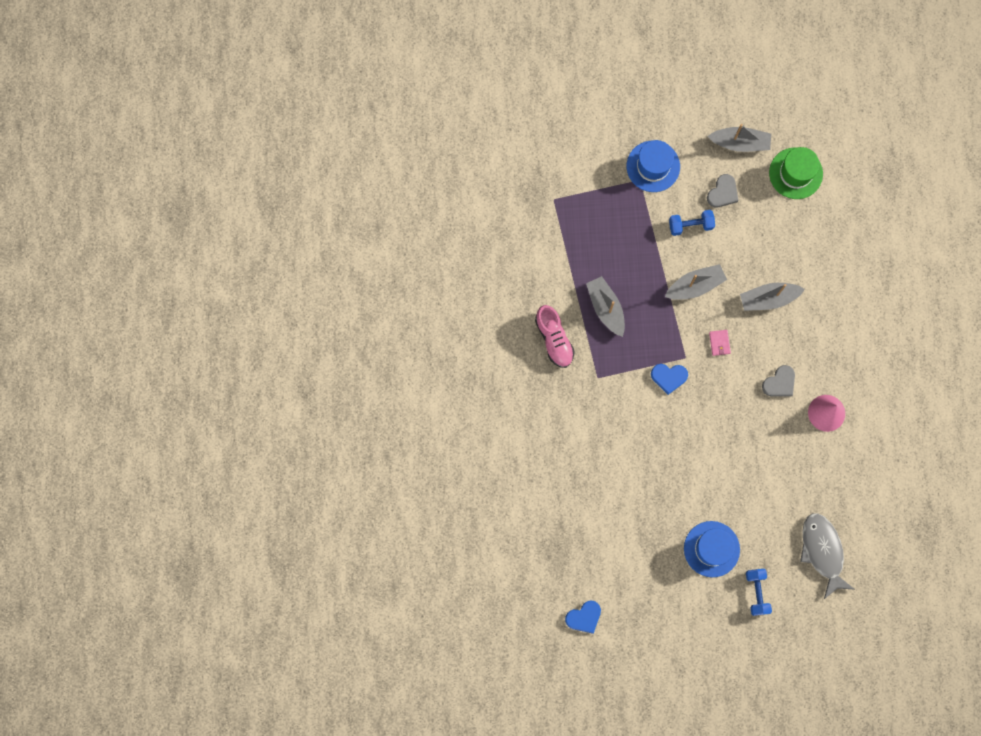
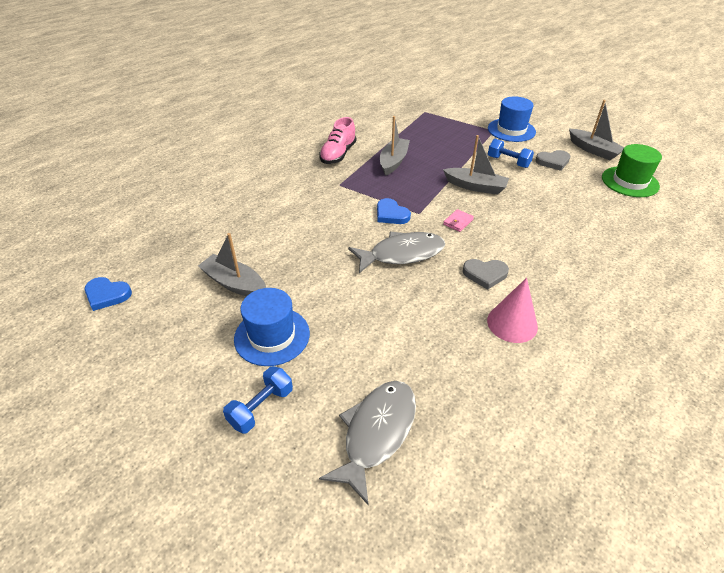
camera: 45 degrees right, 35 degrees down
grey boat [740,283,805,311] -> grey boat moved to [198,233,266,296]
none -> grey fish [348,232,445,273]

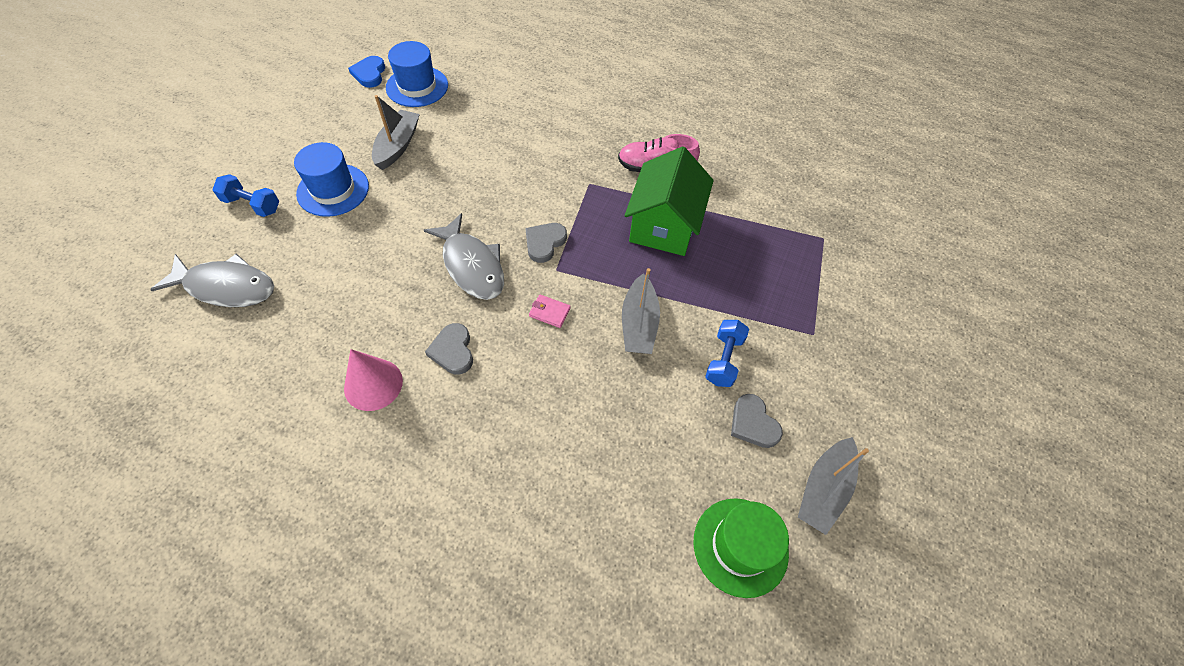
camera: 70 degrees right, 15 degrees up
blue heart [377,198,411,224] -> grey heart [525,223,567,263]
grey boat [380,116,410,176] -> green house [625,146,714,256]
blue hat [488,96,536,142] -> blue hat moved to [386,41,448,107]

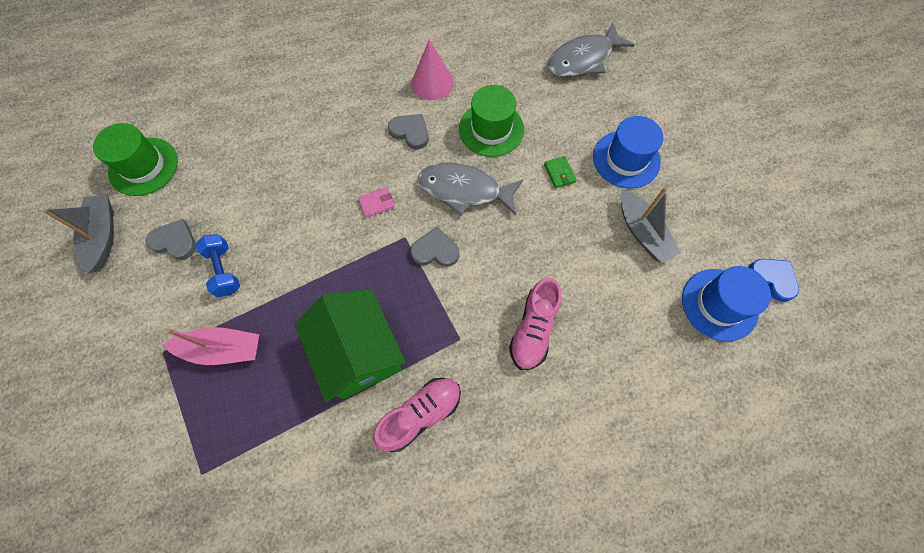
camera: 140 degrees right, 10 degrees up
blue dumbbell [212,174,279,217] -> none
grey heart [525,223,567,263] -> grey heart turned 75 degrees counterclockwise [410,227,460,267]
grey boat [622,268,660,354] -> none
none -> pink boat [163,327,259,365]
none -> green hat [459,85,524,157]
none -> pink shoe [509,278,562,370]
none -> green wallet [544,156,576,188]

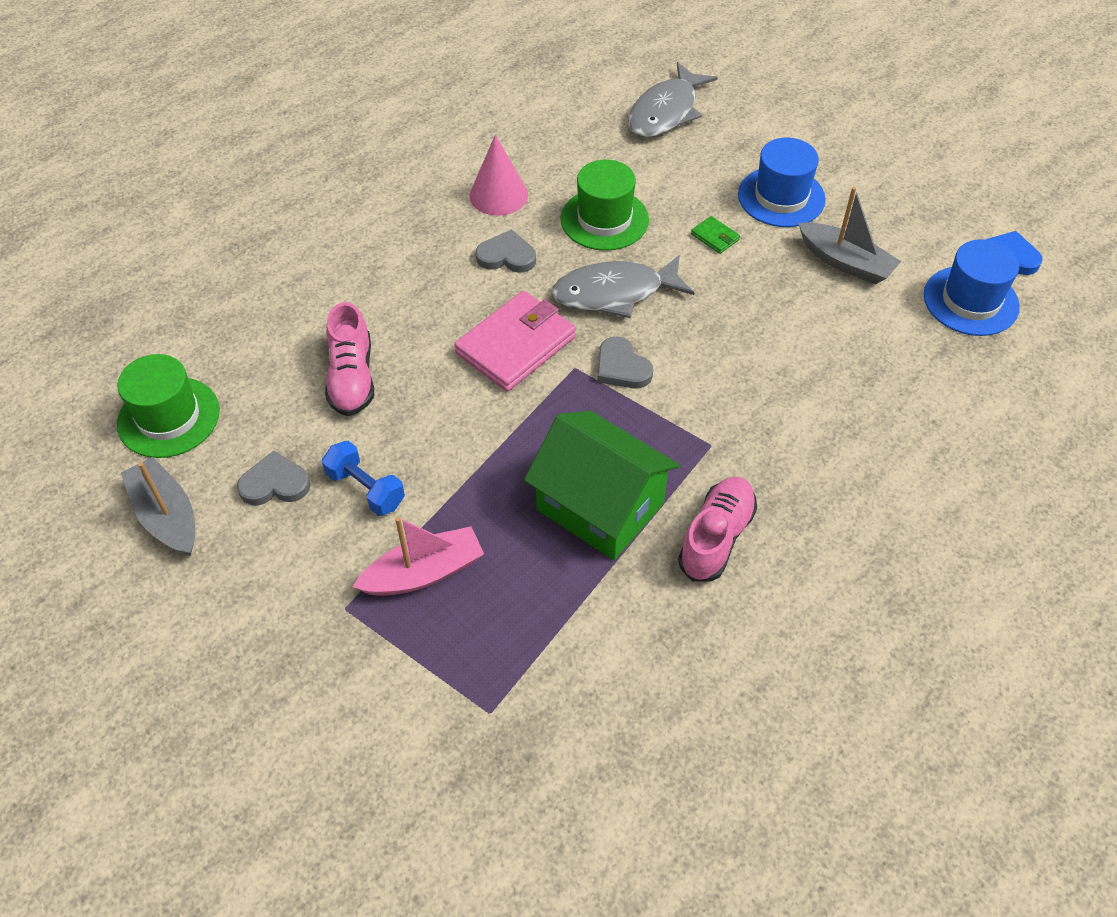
camera: 25 degrees left, 15 degrees down
pink wallet [358,187,395,218] -> pink wallet [454,291,576,391], size x2.33
grey heart [410,227,460,267] -> grey heart turned 105 degrees counterclockwise [597,336,653,389]
pink shoe [509,278,562,370] -> pink shoe moved to [325,302,374,416]

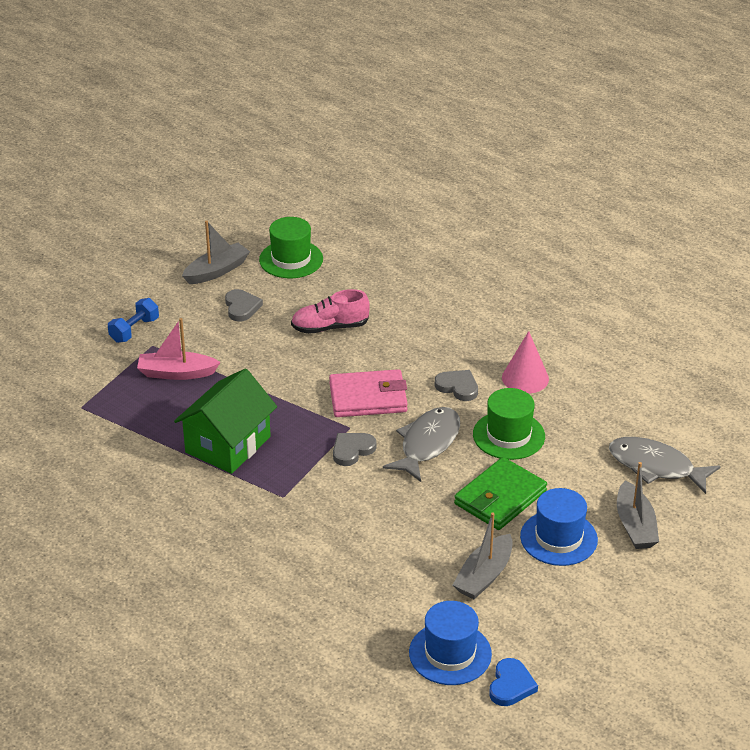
camera: 85 degrees right, 15 degrees down
blue dumbbell [322,441,405,516] -> blue dumbbell moved to [108,298,159,343]
pink boat [352,517,484,596] -> pink boat turned 120 degrees clockwise [137,318,221,380]
pink wallet [454,291,576,391] -> pink wallet turned 45 degrees counterclockwise [329,369,408,417]
grey heart [476,229,536,273] -> grey heart turned 60 degrees counterclockwise [435,370,478,401]
grey fish [552,255,694,318] -> grey fish turned 45 degrees clockwise [383,407,460,482]
pink shoe [678,477,757,582] -> none
green wallet [691,216,740,254] -> green wallet [454,457,547,530], size x2.33
none -> grey boat [617,462,659,549]

